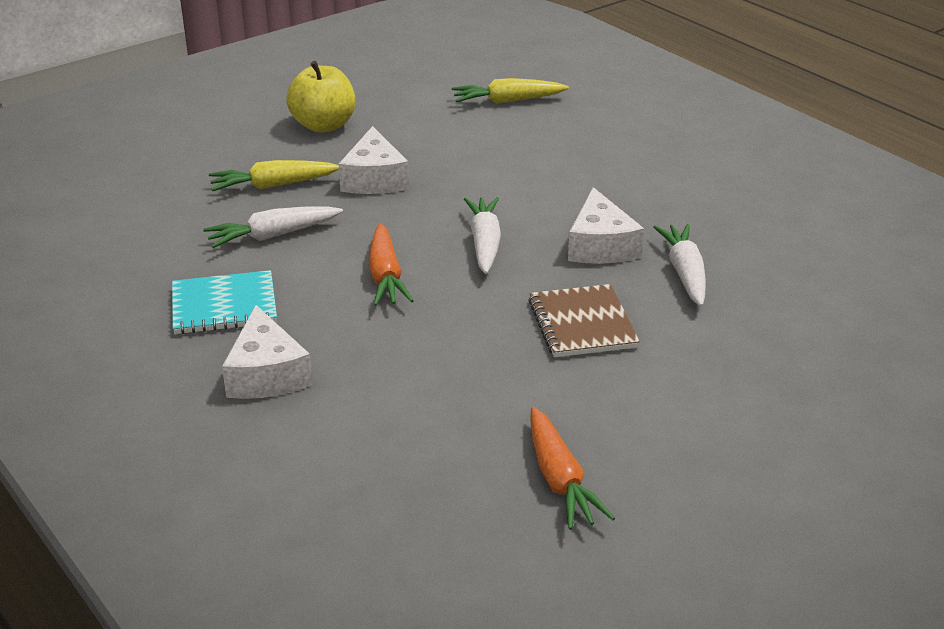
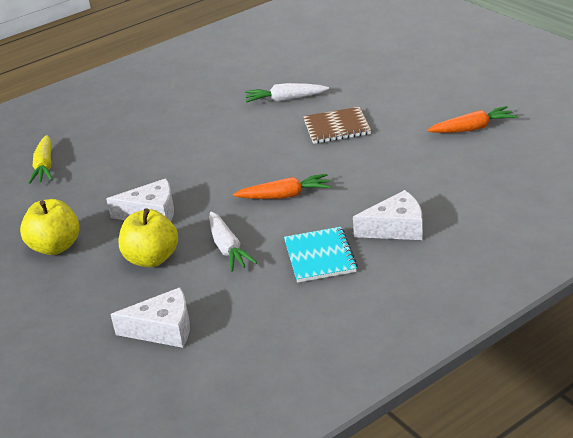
camera: 85 degrees left, 0 degrees up
yellow carrot [209,160,339,191] -> yellow apple [118,208,178,267]
white carrot [464,197,501,274] -> none
white cheese [568,187,644,264] -> white cheese moved to [110,287,190,348]

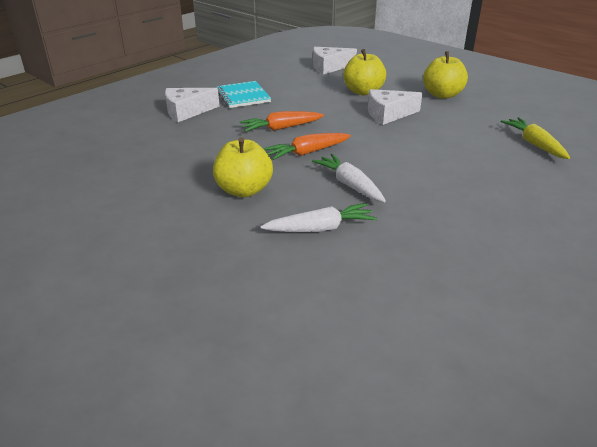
camera: 165 degrees right, 0 degrees up
white carrot [209,212,257,272] -> white carrot moved to [312,154,386,203]
brown notebook [303,107,371,144] -> yellow apple [213,137,273,197]
orange carrot [427,106,517,133] -> orange carrot moved to [263,133,351,160]

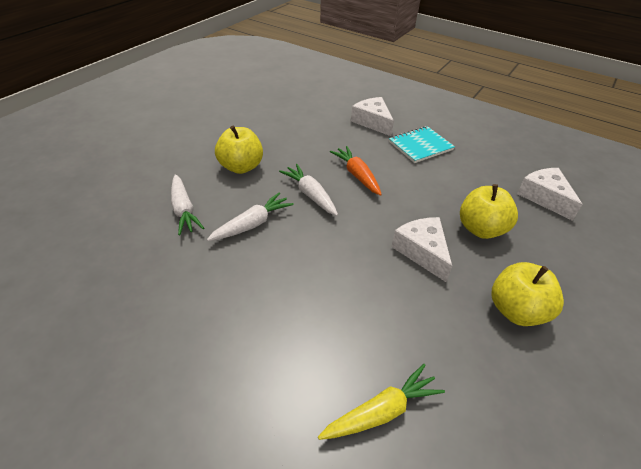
camera: 80 degrees right, 10 degrees up
orange carrot [263,133,351,160] -> white carrot [279,164,338,216]

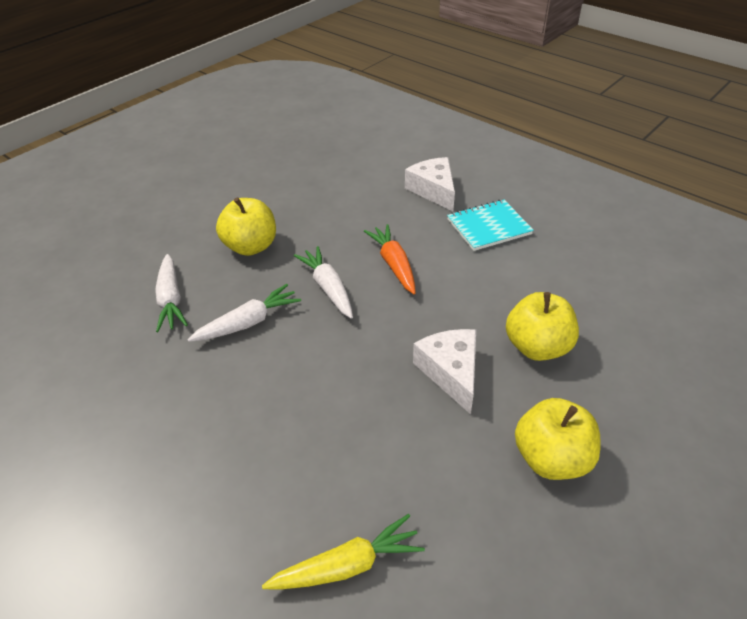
camera: 10 degrees right, 0 degrees up
white cheese [517,168,583,221] -> none

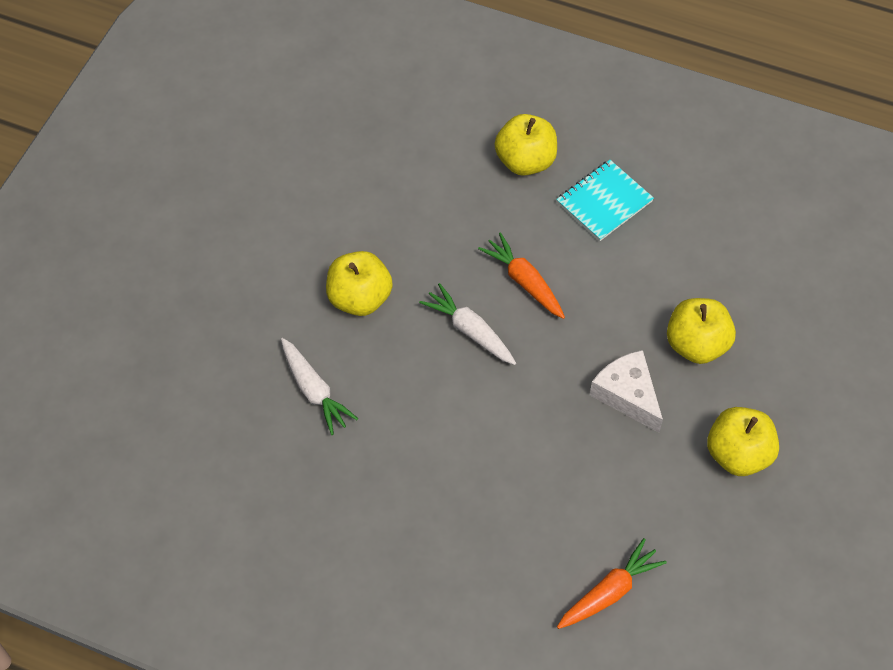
camera: 20 degrees left, 15 degrees up
white carrot [187,284,301,342] -> none
yellow carrot [262,514,425,590] -> orange carrot [557,538,667,629]
white cheese [405,157,455,211] -> yellow apple [495,114,557,176]

